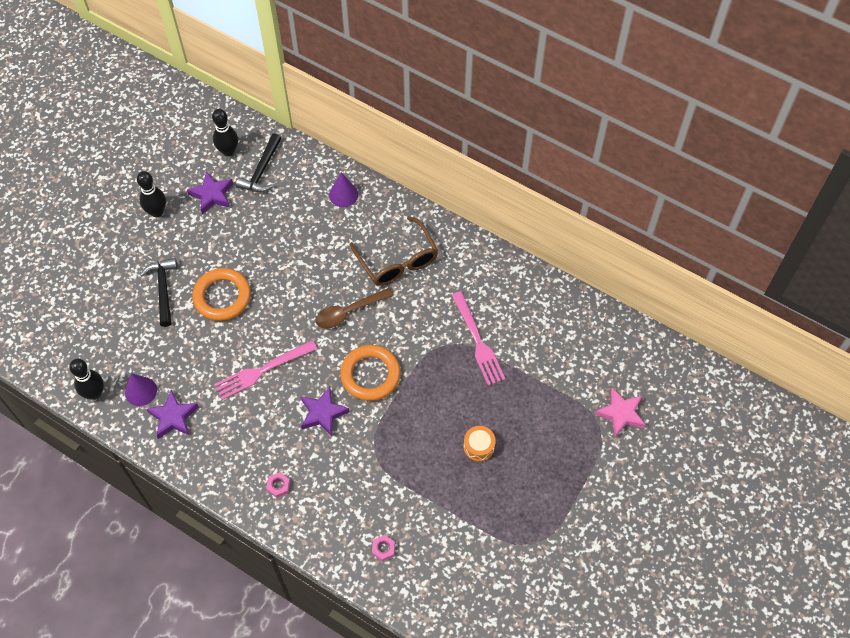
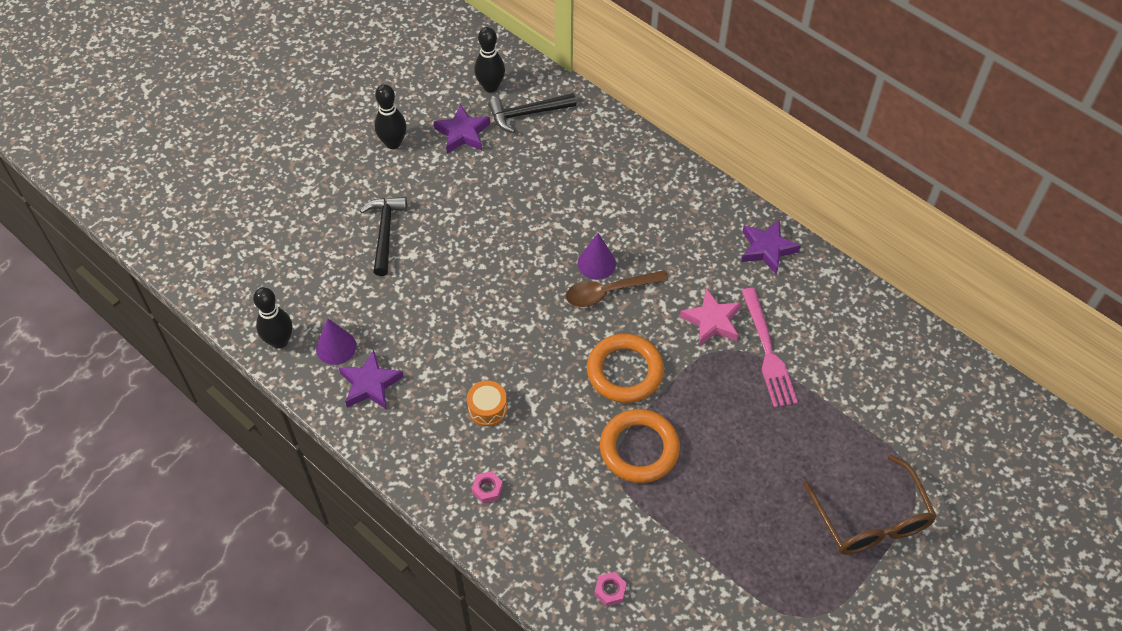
camera: 10 degrees right, 5 degrees down
orange ring [192,268,251,321] -> orange ring moved to [600,409,680,483]
pink fork [214,340,317,400] -> none
black hammer [236,133,281,192] -> black hammer turned 45 degrees clockwise [488,93,576,133]
purple star [301,387,350,436] -> purple star moved to [741,220,801,275]
purple cone [329,172,358,207] -> purple cone moved to [578,233,616,280]
brown glasses [350,216,438,286] -> brown glasses moved to [803,454,937,555]
orange drum [464,426,496,462] -> orange drum moved to [467,381,508,426]
pink star [595,388,646,438] -> pink star moved to [680,288,741,346]

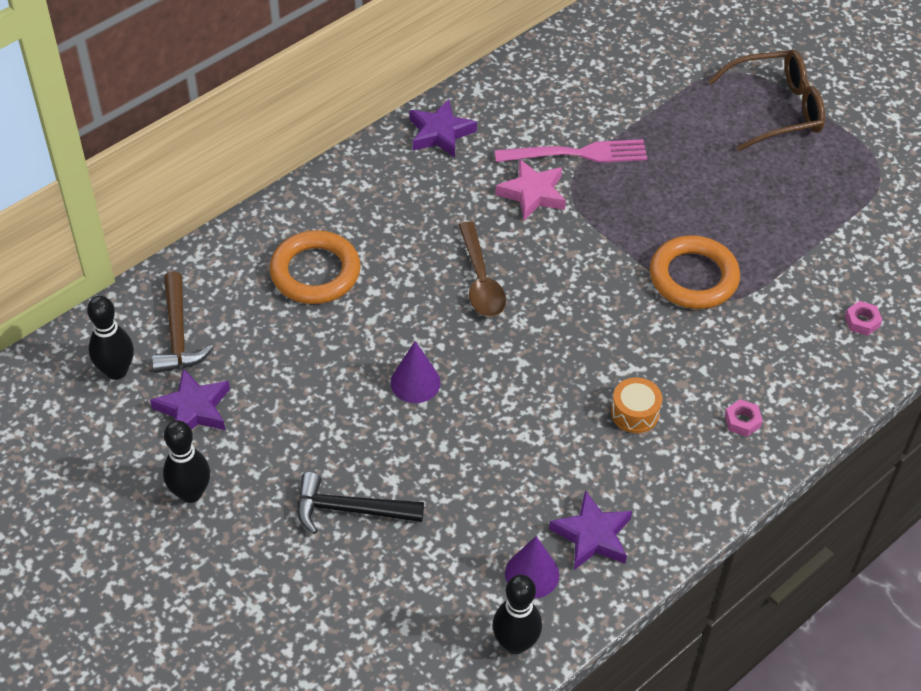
camera: 85 degrees left, 5 degrees down
black hammer [488,93,576,133] -> brown hammer [152,271,214,373]
purple cone [578,233,616,280] -> purple cone moved to [391,341,441,403]
orange ring [587,334,664,403] -> orange ring moved to [270,230,361,304]

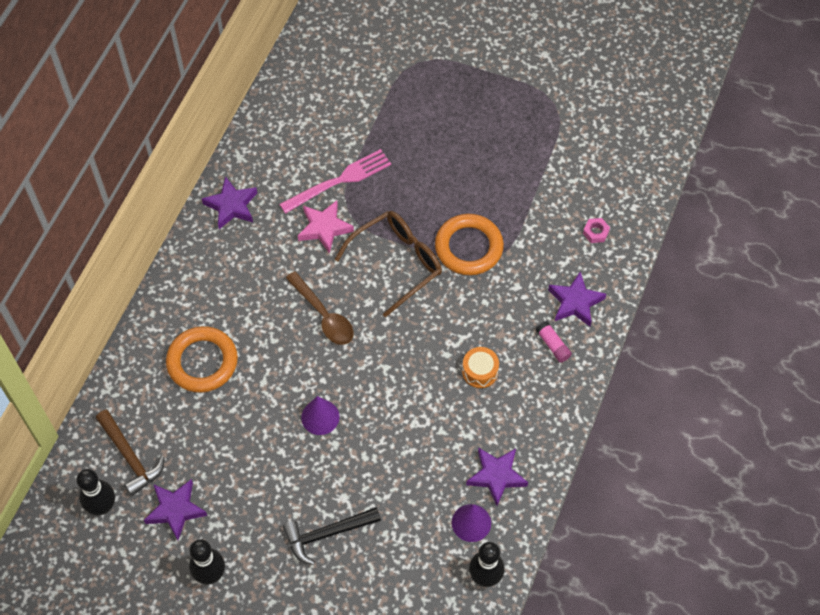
camera: 25 degrees left, 10 degrees up
brown glasses [708,50,825,151] -> brown glasses moved to [335,211,442,317]
pink nut [725,399,763,437] -> pink glue stick [536,321,572,363]
none -> purple star [548,271,606,326]

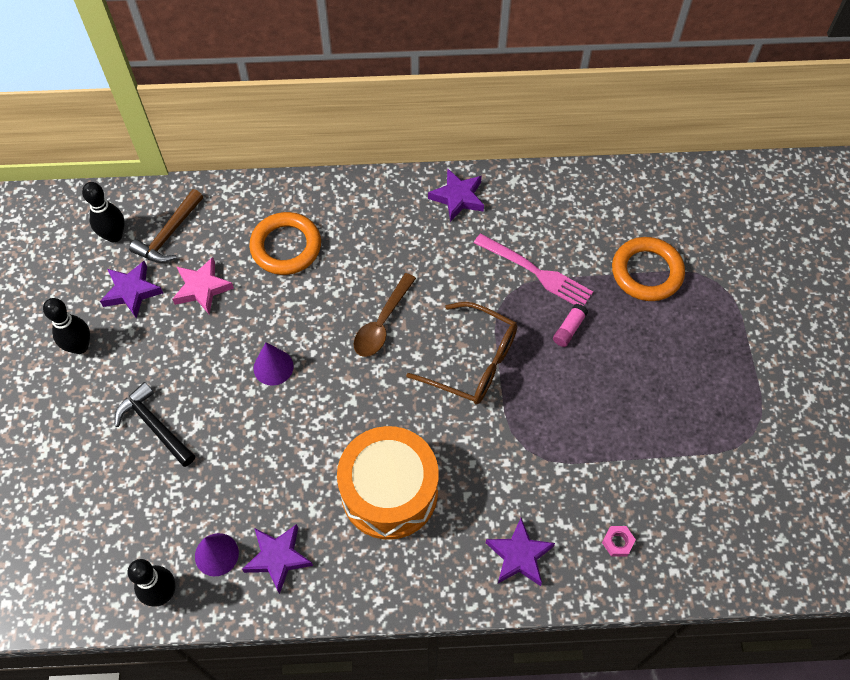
camera: 65 degrees right, 0 degrees up
pink star [298,200,354,254] -> pink star moved to [172,257,234,314]
orange ring [435,214,504,275] -> orange ring moved to [612,237,685,301]
orange drum [462,347,499,388] -> orange drum [337,426,439,540], size x2.39
pink glue stick [536,321,572,363] -> pink glue stick moved to [553,304,588,347]

